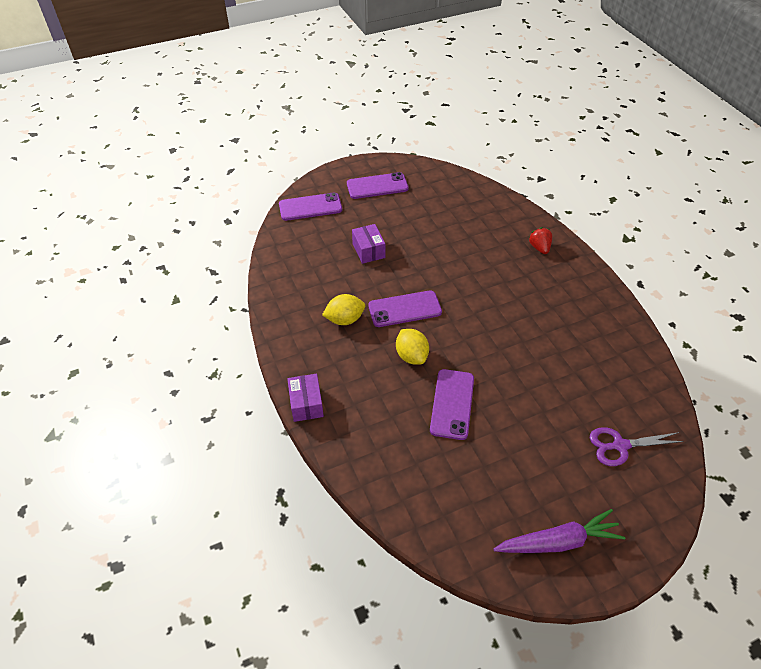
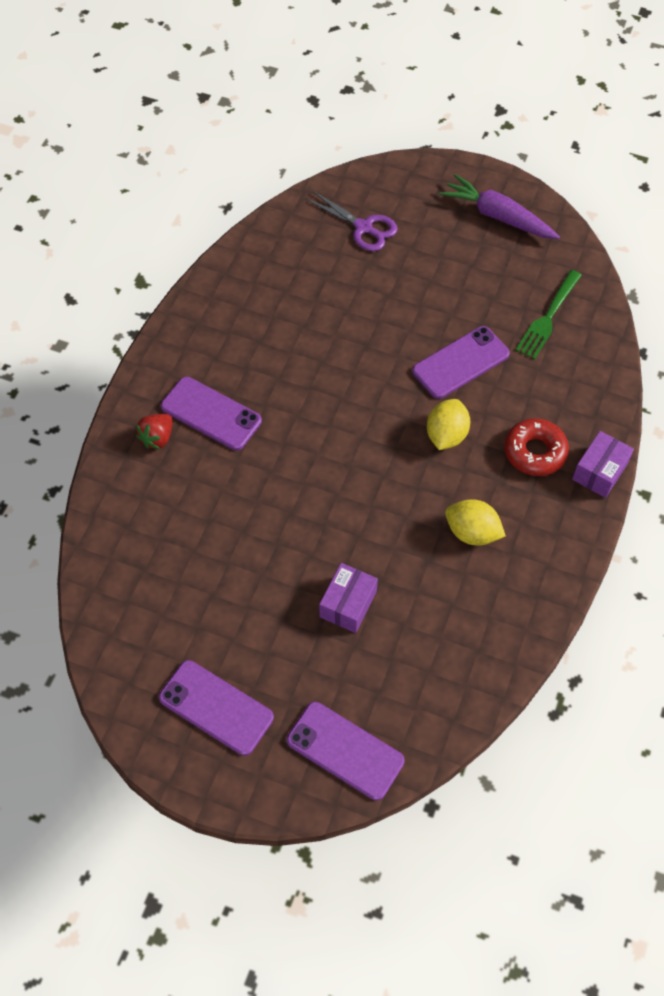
camera: 135 degrees left, 10 degrees up
purple phone [368,290,442,327] -> purple phone moved to [161,377,262,450]
none -> red donut [504,418,569,476]
none -> green fork [515,270,582,359]

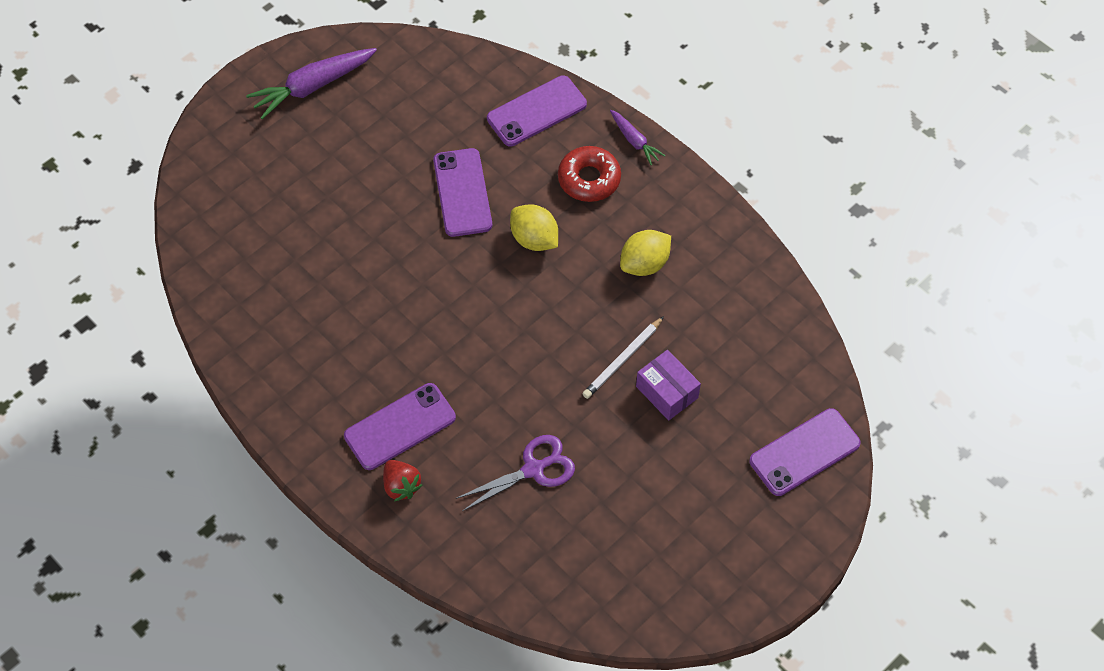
camera: 65 degrees left, 0 degrees up
purple phone [159,660,274,756] -> purple phone moved to [487,75,587,146]
purple scissors [306,191,398,251] -> purple scissors moved to [455,435,575,511]
green fork [515,270,582,359] -> none
purple box [572,431,634,498] -> purple carrot [610,110,666,165]
none -> white pencil [582,316,664,399]

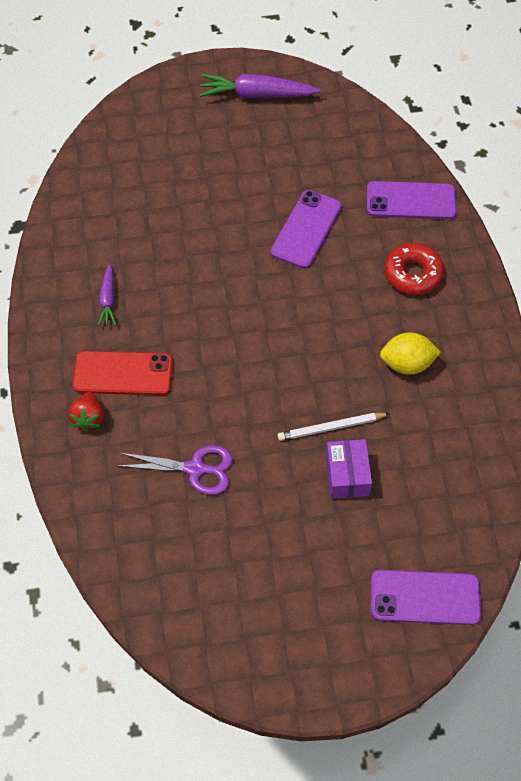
camera: 35 degrees right, 0 degrees up
purple phone [344,383,456,470] -> red phone [72,351,173,395]
yellow lemon [510,204,558,251] -> none
purple carrot [610,110,666,165] -> purple carrot moved to [98,263,116,326]

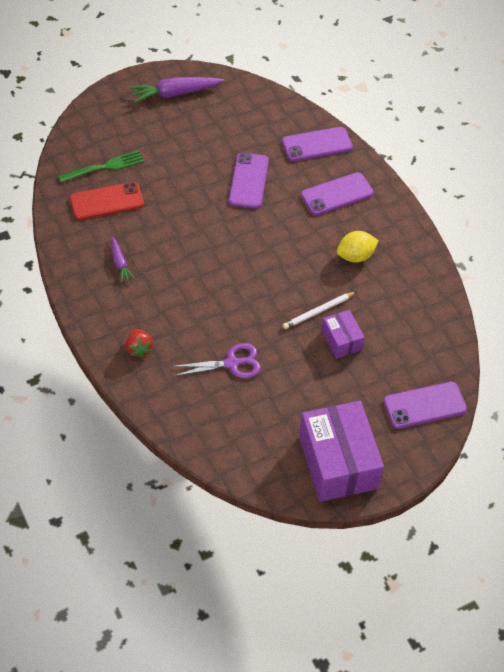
camera: 20 degrees left, 5 degrees down
red phone [72,351,173,395] -> red phone moved to [70,182,144,220]
red donut [384,243,444,295] -> purple phone [301,172,374,216]
none -> green fork [58,150,145,183]
none -> purple box [299,401,384,502]

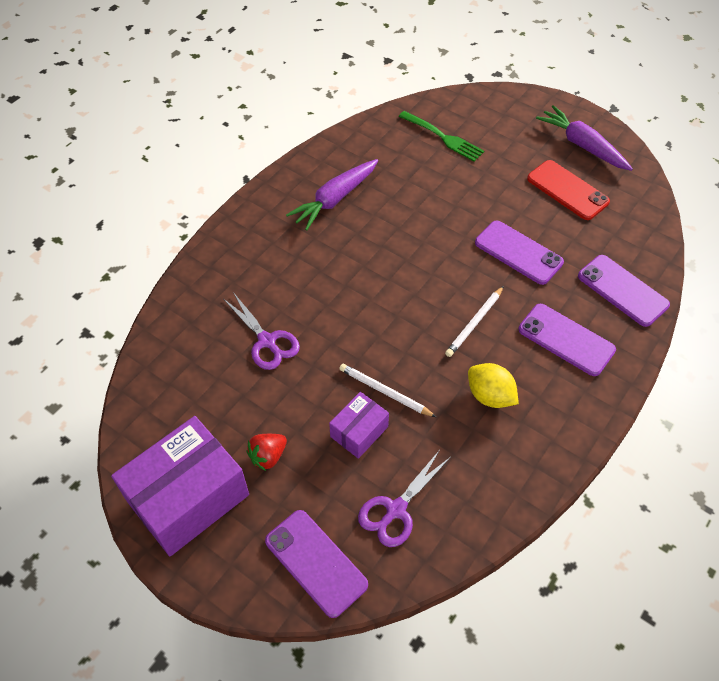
camera: 65 degrees right, 0 degrees up
red phone [70,182,144,220] -> red phone moved to [527,160,610,220]
purple carrot [111,237,135,283] -> purple carrot [286,159,378,230], size x1.82
red strawberry [126,329,153,358] -> red strawberry moved to [247,434,287,471]
purple phone [229,153,269,209] -> purple phone turned 60 degrees clockwise [475,220,564,285]
none -> purple scissors [358,450,451,547]
none -> white pencil [445,286,504,357]

